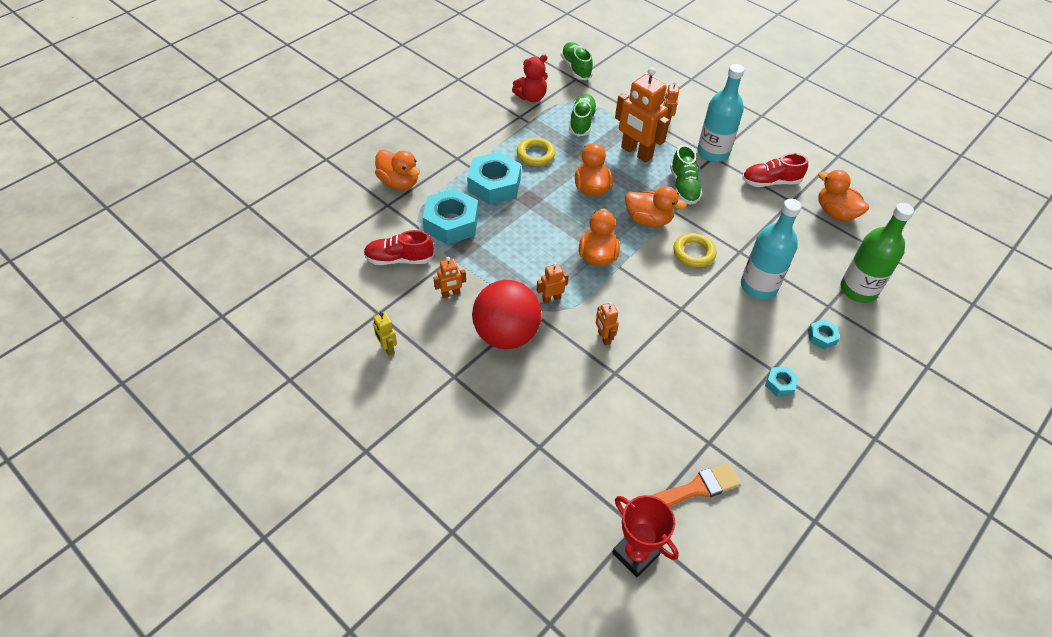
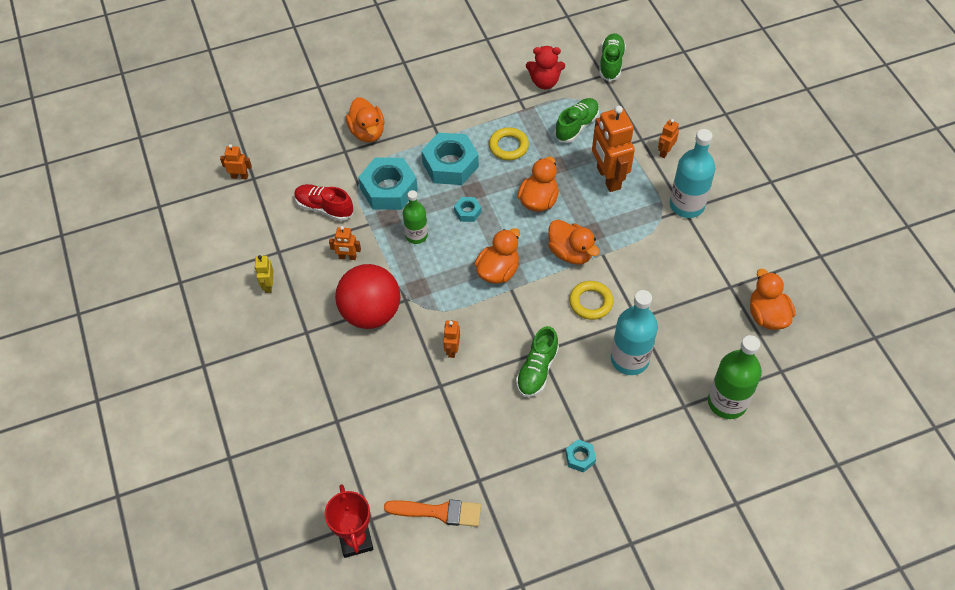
camera: 30 degrees right, 5 degrees up
orange robot [537,262,569,304] -> orange robot moved to [220,144,252,180]
green shoe [670,145,703,205] -> green shoe moved to [516,326,559,397]
red shoe [742,153,808,187] -> none
turquoise nut [808,319,840,350] -> turquoise nut moved to [454,197,482,222]
none -> green bottle [403,190,428,244]

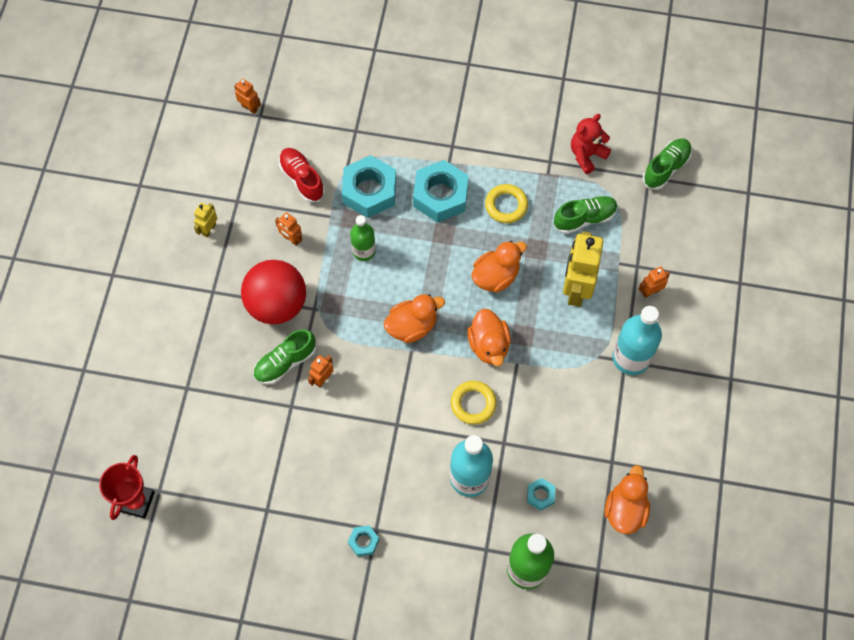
camera: 30 degrees right, 10 degrees up
orange duck [346,97,384,142] -> none
orange brush [384,499,481,527] -> none
turquoise nut [454,197,482,222] -> turquoise nut moved to [527,478,555,511]
green shoe [516,326,559,397] -> green shoe moved to [253,329,316,385]
red teddy bear [526,46,565,89] -> red teddy bear turned 105 degrees clockwise [571,114,611,174]
orange robot [592,106,635,192] -> yellow robot [563,231,604,307]

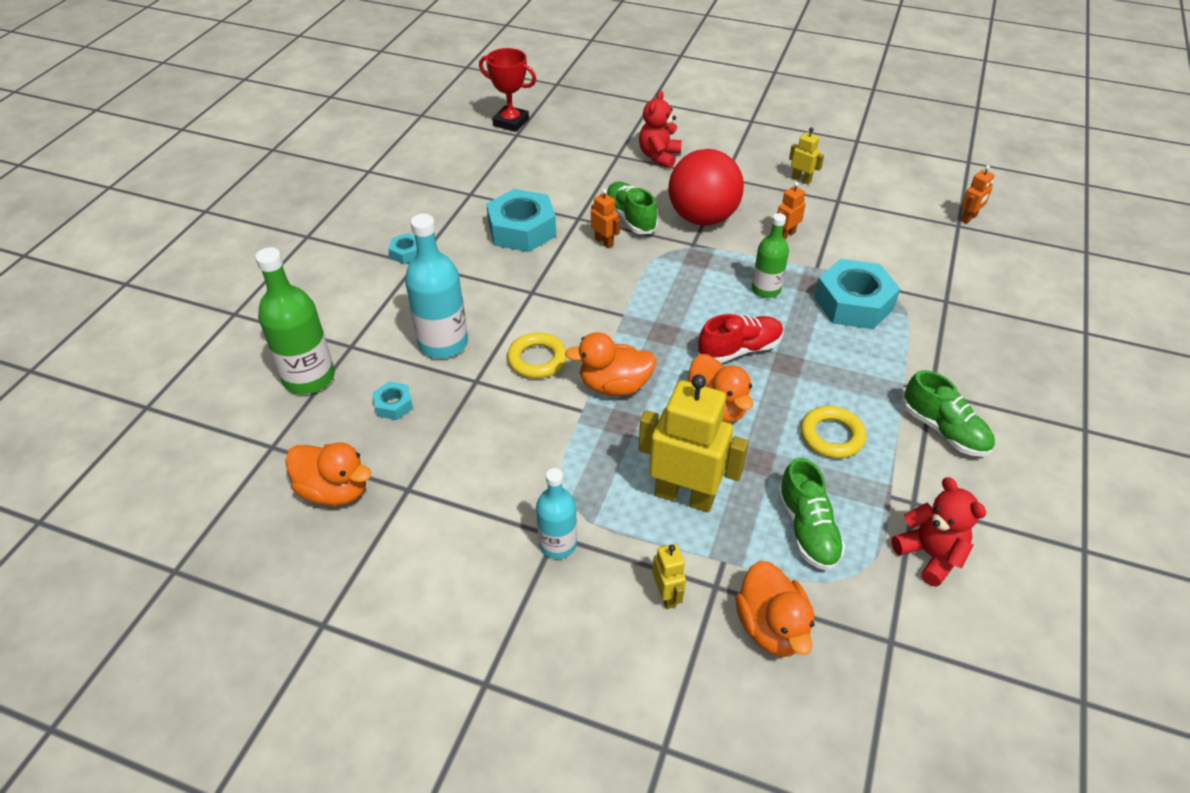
camera: 100 degrees right, 20 degrees down
red shoe [279,148,325,203] -> red shoe moved to [698,314,784,363]
orange duck [384,294,445,343] -> orange duck moved to [735,561,814,657]
turquoise nut [413,160,469,222] -> turquoise nut moved to [486,189,556,252]
turquoise bottle [612,306,662,375] -> turquoise bottle [536,468,577,559], size x0.63
orange robot [639,267,670,298] -> yellow robot [652,544,686,609]
green shoe [643,139,692,190] -> green shoe moved to [903,370,995,457]
none -> red teddy bear [639,90,682,169]

